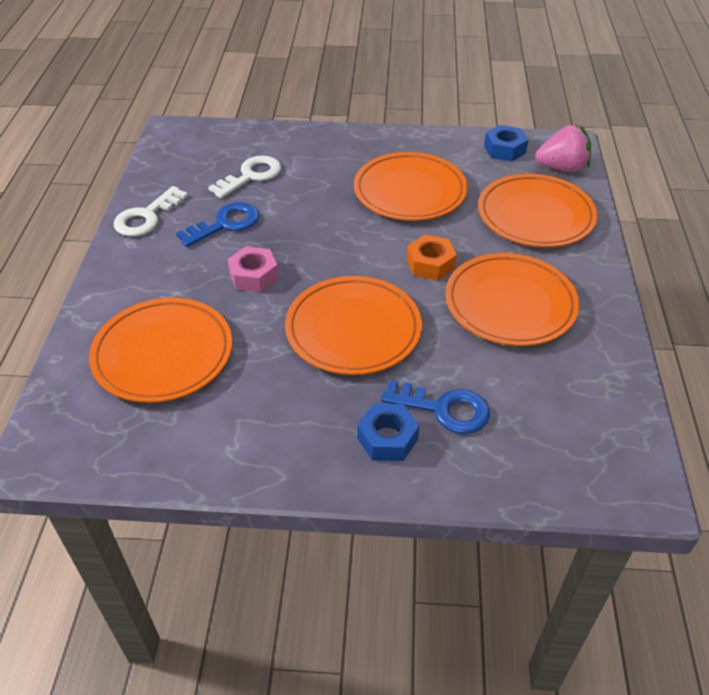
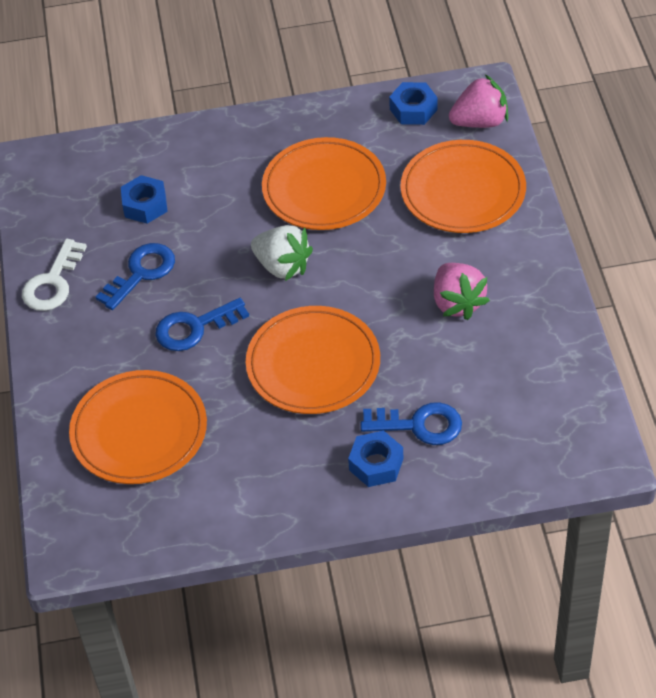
camera: 10 degrees left, 5 degrees up
white key [208,156,281,199] -> blue nut [121,175,168,224]
pink nut [227,246,279,292] -> blue key [155,298,249,351]
orange nut [407,235,457,281] -> none
orange plate [445,253,580,346] -> pink strawberry [434,263,490,320]
none -> white strawberry [251,225,313,281]

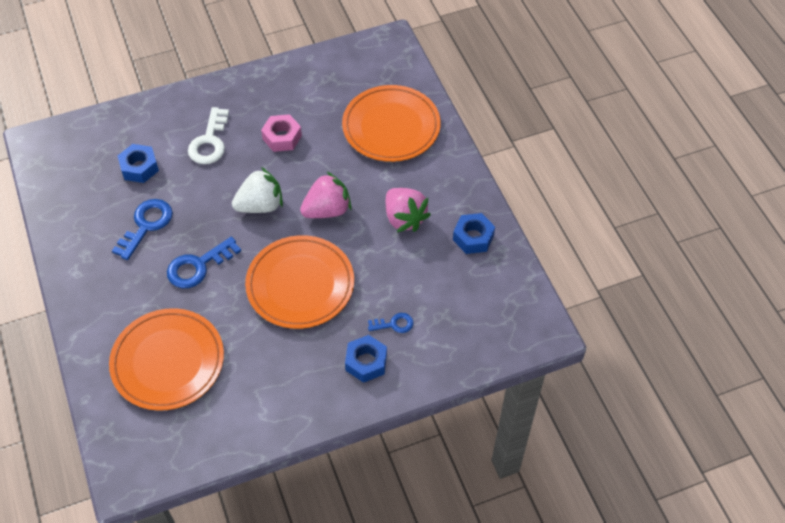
camera: 15 degrees left, 5 degrees up
white key [22,239,87,311] -> white key moved to [188,107,229,164]
white strawberry [251,225,313,281] -> white strawberry turned 45 degrees counterclockwise [232,167,283,213]
orange plate [262,137,386,230] -> pink nut [261,114,302,152]
blue key [360,402,462,445] -> blue key [368,313,413,333], size x0.57
blue nut [389,82,437,125] -> blue nut moved to [453,213,495,254]
pink strawberry [449,75,508,128] -> pink strawberry moved to [300,172,351,218]

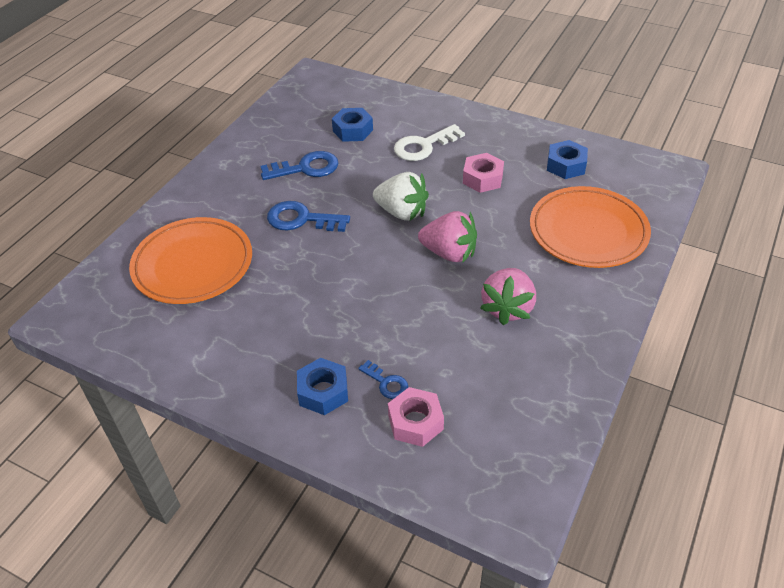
camera: 50 degrees right, 10 degrees down
orange plate [245,235,354,329] -> none
blue nut [453,213,495,254] -> blue nut moved to [547,140,588,179]
none -> pink nut [388,387,444,447]

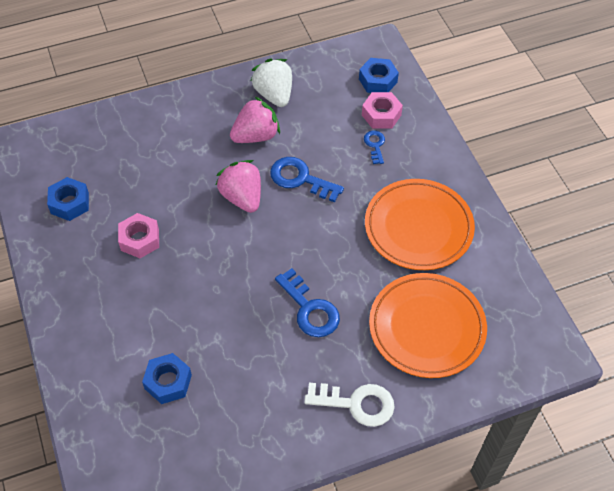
camera: 140 degrees left, 10 degrees up
blue key [261,151,339,180] -> blue key moved to [270,157,344,202]
blue nut [297,358,348,415] -> blue nut moved to [359,58,399,93]
white strawberry [373,172,429,221] -> white strawberry moved to [251,59,292,107]
white key [394,124,465,161] -> white key moved to [304,383,395,427]
orange plate [530,186,651,268] -> orange plate moved to [365,179,475,270]

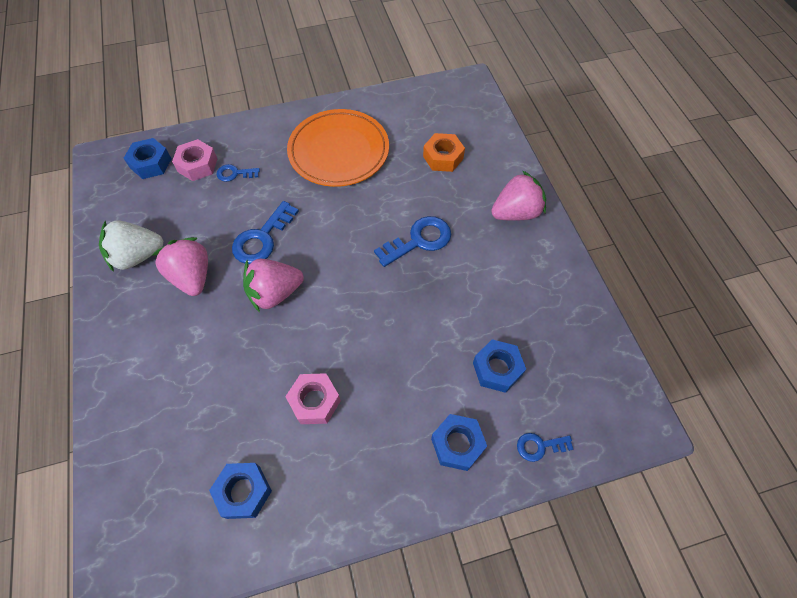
camera: 85 degrees left, 5 degrees up
white key [304,383,395,427] -> pink strawberry [491,170,546,221]
orange plate [369,273,487,378] -> orange nut [423,133,465,172]
none -> blue nut [431,414,487,471]
none -> blue key [517,433,573,462]

